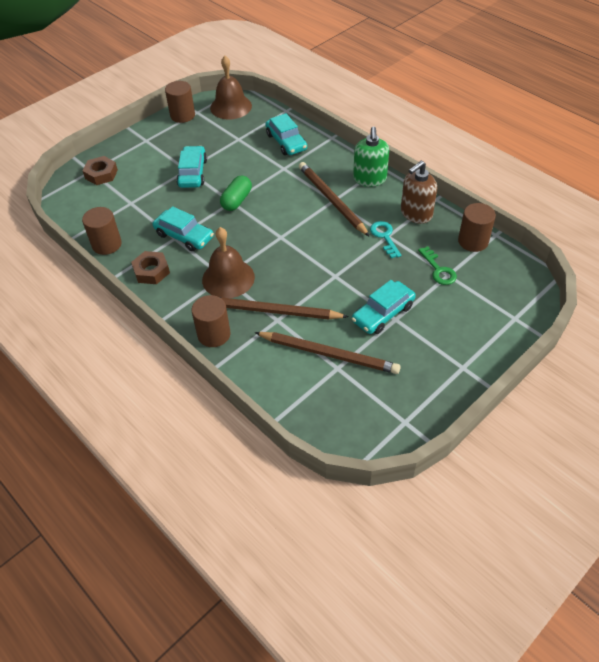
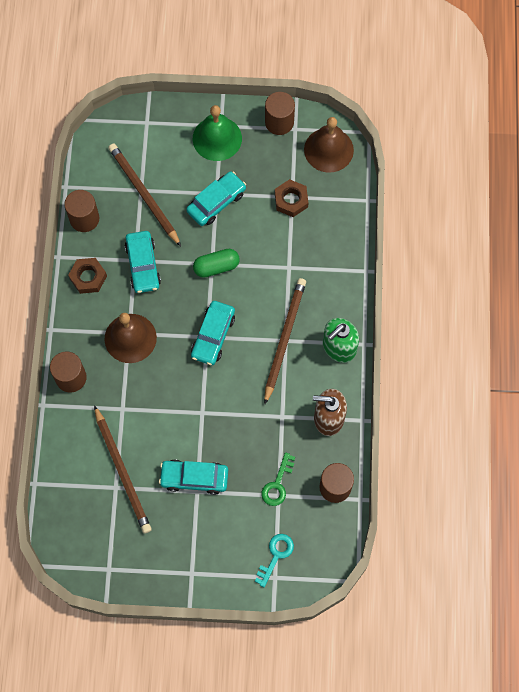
camera: 45 degrees right, 20 degrees up
brown nut [83,156,118,185] -> brown nut moved to [275,179,308,217]
brown pencil [220,297,349,319] -> brown pencil moved to [108,143,181,246]
turquoise car [265,113,307,155] -> turquoise car moved to [191,301,235,365]
turquoise key [370,221,401,258] -> turquoise key moved to [255,534,294,587]
none -> green bell [193,105,242,161]

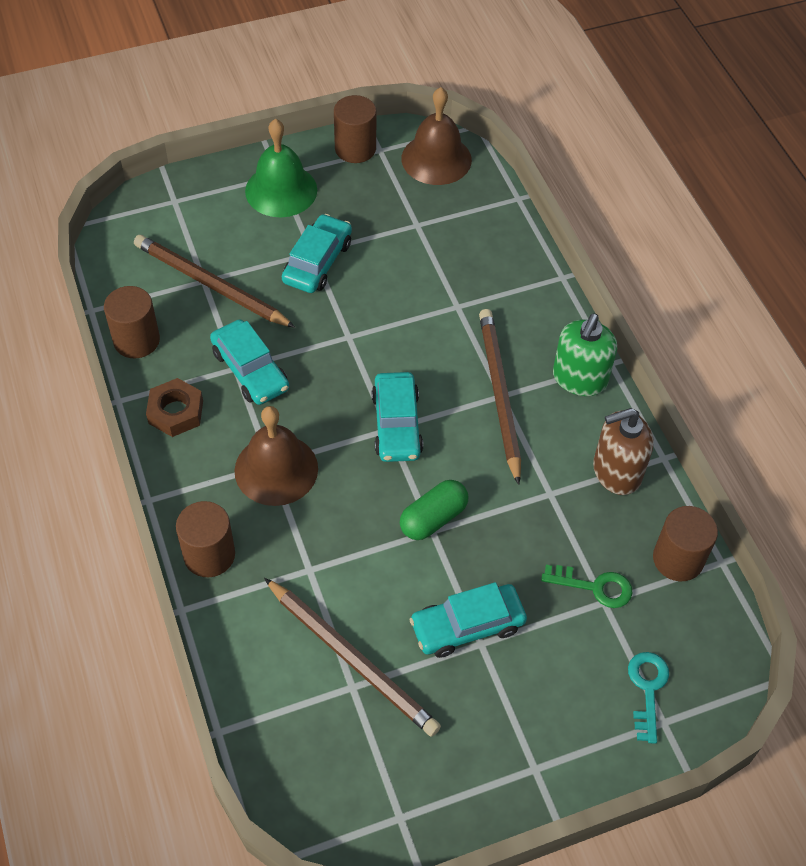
camera: 25 degrees left, 15 degrees down
green capsule [193,249,240,278] -> green capsule moved to [400,480,468,540]
green key [261,452,295,506] -> green key turned 75 degrees counterclockwise [541,565,633,608]
brown nut [275,179,308,217] -> none

